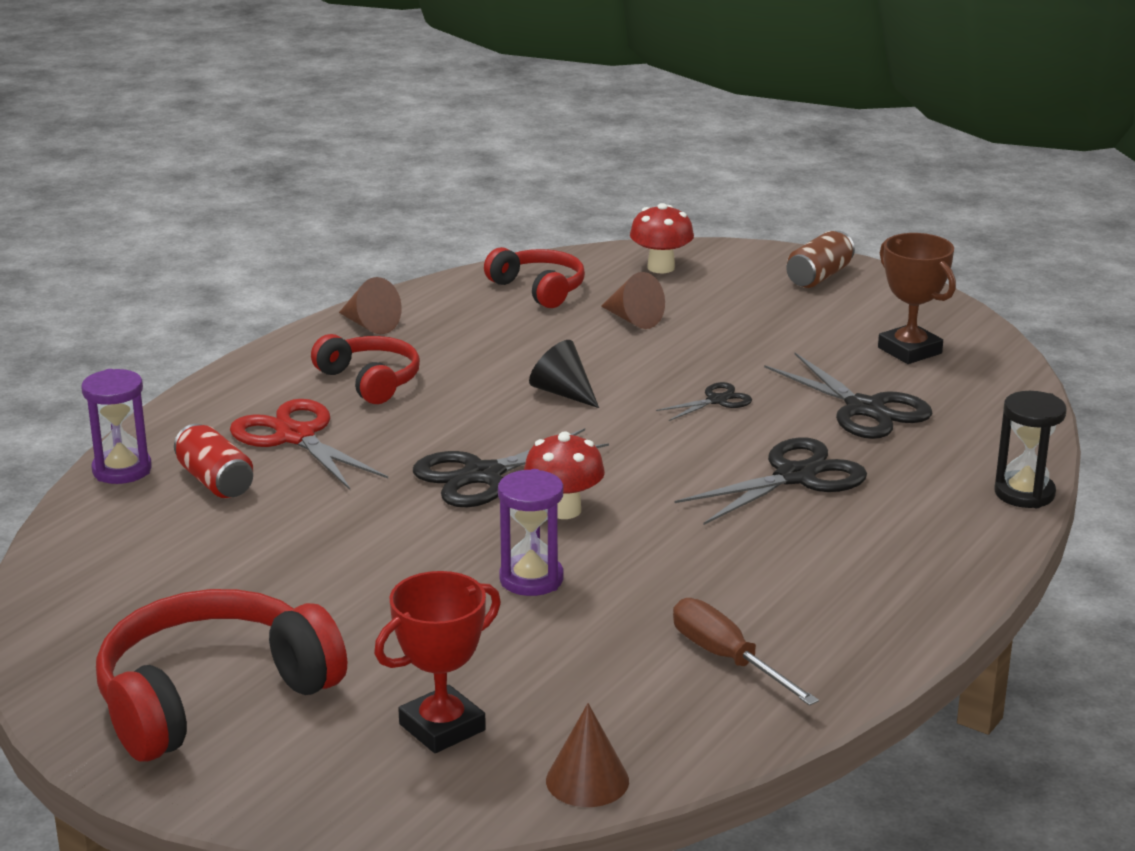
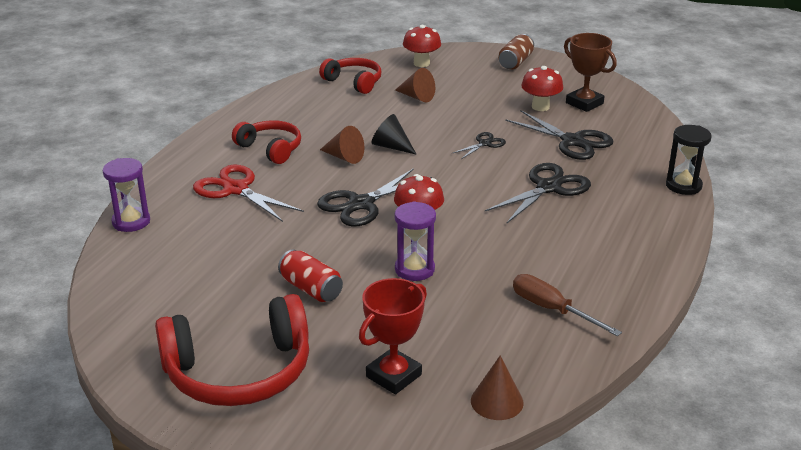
camera: 10 degrees left, 5 degrees up
red headphones [96,589,347,762] -> red headphones turned 150 degrees counterclockwise [155,294,309,406]
red can [174,424,254,498] -> red can moved to [278,249,343,302]
brown cone [339,277,402,334] -> brown cone moved to [320,126,365,164]
none -> red mushroom [521,66,563,111]

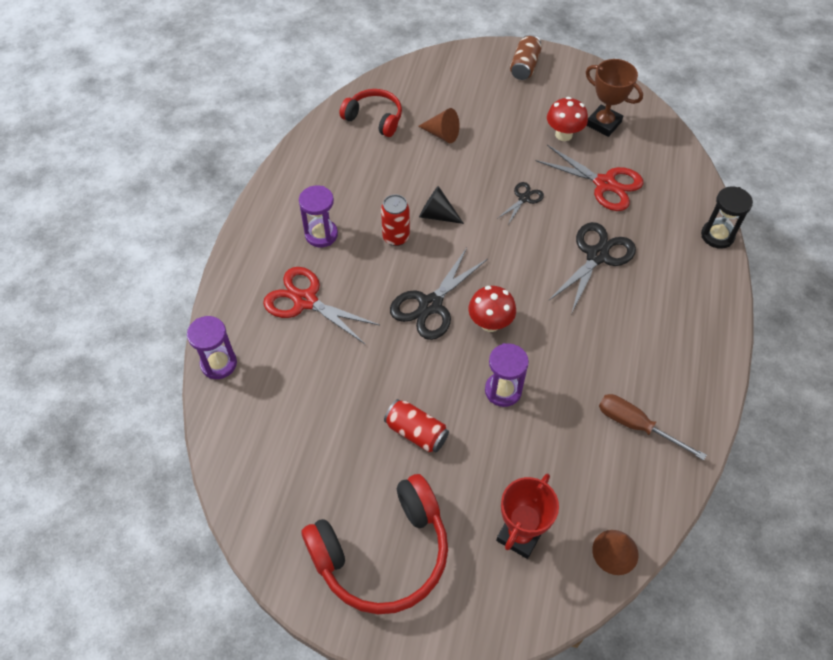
camera: 10 degrees left, 25 degrees up
red headphones [232,120,301,164] -> purple hourglass [299,185,338,247]
brown cone [320,126,365,164] -> red can [381,194,410,246]
red mushroom [403,25,441,67] -> none
black scissors [505,110,613,160] -> red scissors [536,145,643,211]

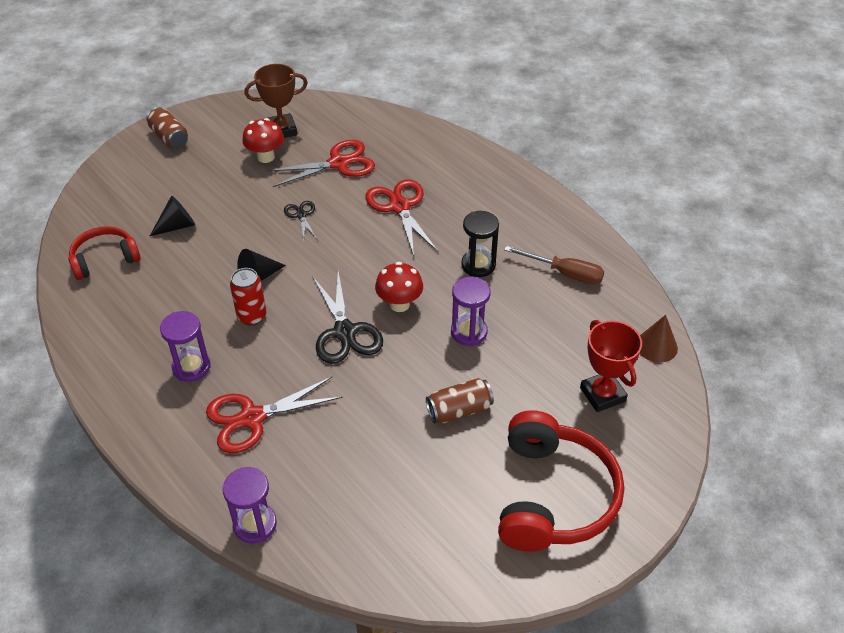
camera: 55 degrees left, 10 degrees down
red can [384,399,449,452] -> brown can [426,378,494,423]
brown cone [418,108,459,143] -> black cone [150,196,195,236]
black scissors [548,222,636,314] -> red scissors [365,179,438,256]
brown screwdriver [599,394,706,460] -> brown screwdriver turned 135 degrees counterclockwise [504,246,604,285]
black hourglass [701,187,753,249] -> black hourglass moved to [461,211,499,277]

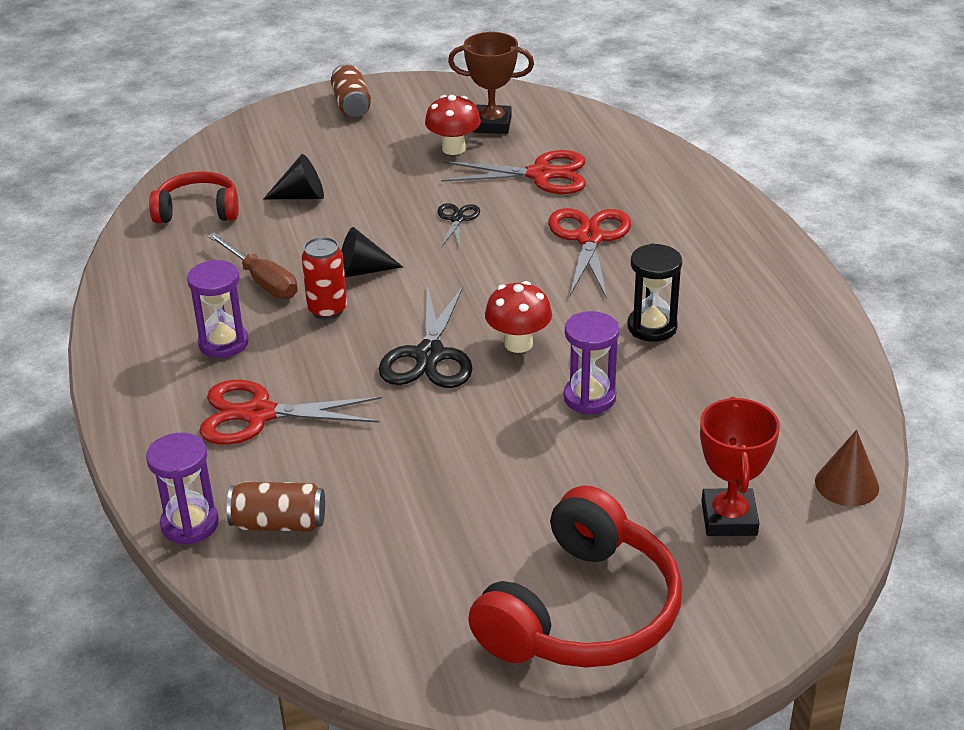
camera: 25 degrees right, 10 degrees down
brown can [426,378,494,423] -> brown can moved to [227,482,325,532]
brown screwdriver [504,246,604,285] -> brown screwdriver moved to [208,233,298,299]

